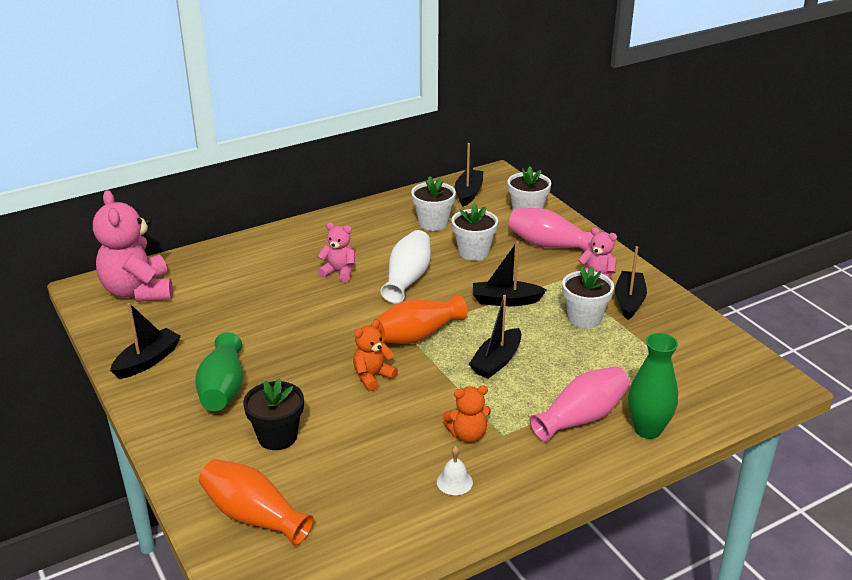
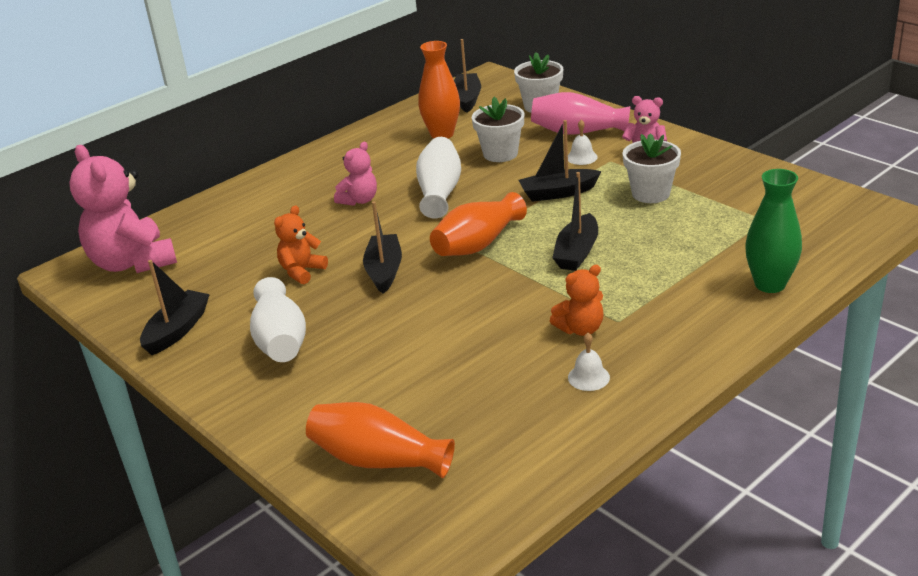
camera: 10 degrees left, 0 degrees up
green vase [195,332,243,411] -> white vase [250,277,306,362]
black flower pot [243,379,304,450] -> none
pink teddy bear [318,222,355,282] -> pink teddy bear turned 120 degrees clockwise [334,142,377,206]
orange teddy bear [353,320,398,391] -> orange teddy bear moved to [274,205,328,284]
white flower pot [411,176,456,231] -> orange vase [418,41,460,138]
pink vase [530,366,630,442] -> none
black boat [615,246,647,320] -> black boat moved to [363,201,402,294]
none -> white bell [568,120,598,165]

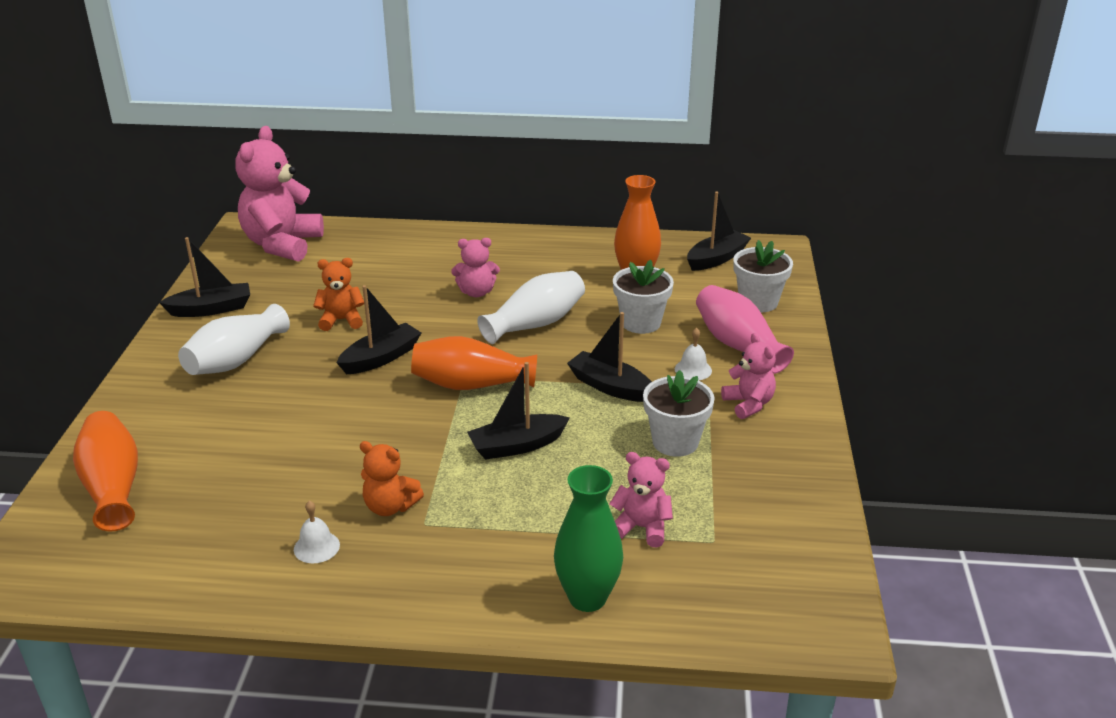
camera: 45 degrees right, 0 degrees up
none -> pink teddy bear [610,452,673,547]

